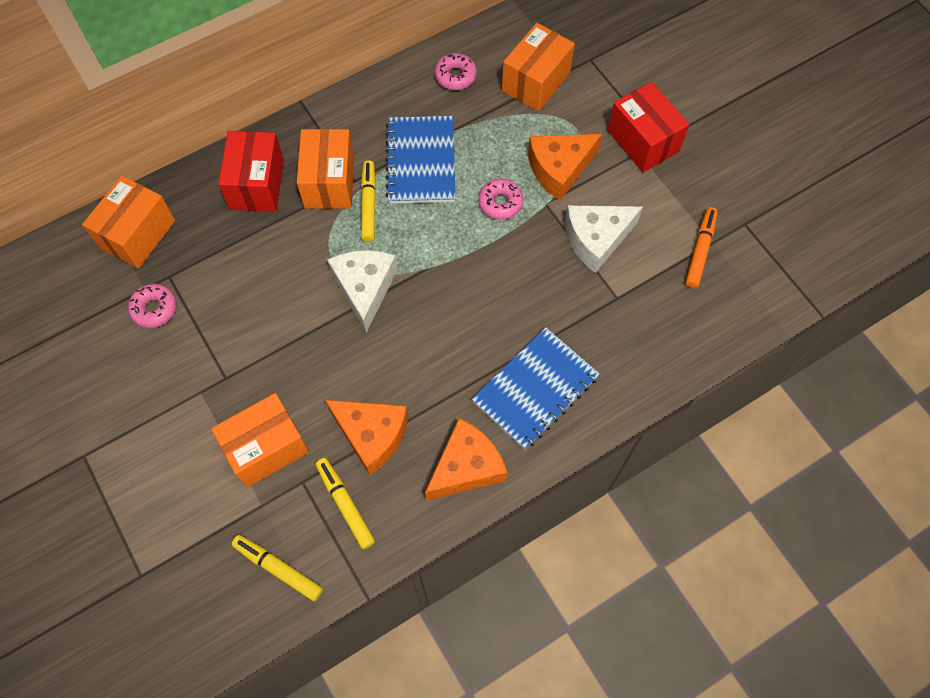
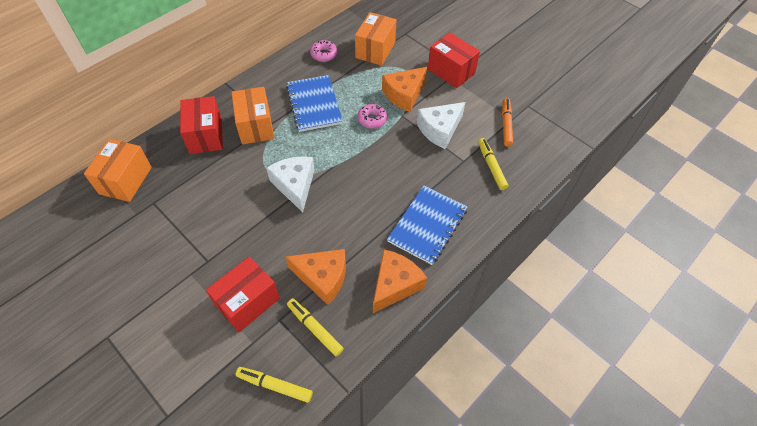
camera: 15 degrees left, 10 degrees down
pink donut [128,284,177,328] -> none
orange box [211,393,309,487] -> red box [206,257,280,332]
yellow marker [361,160,376,242] -> yellow marker moved to [478,138,508,190]

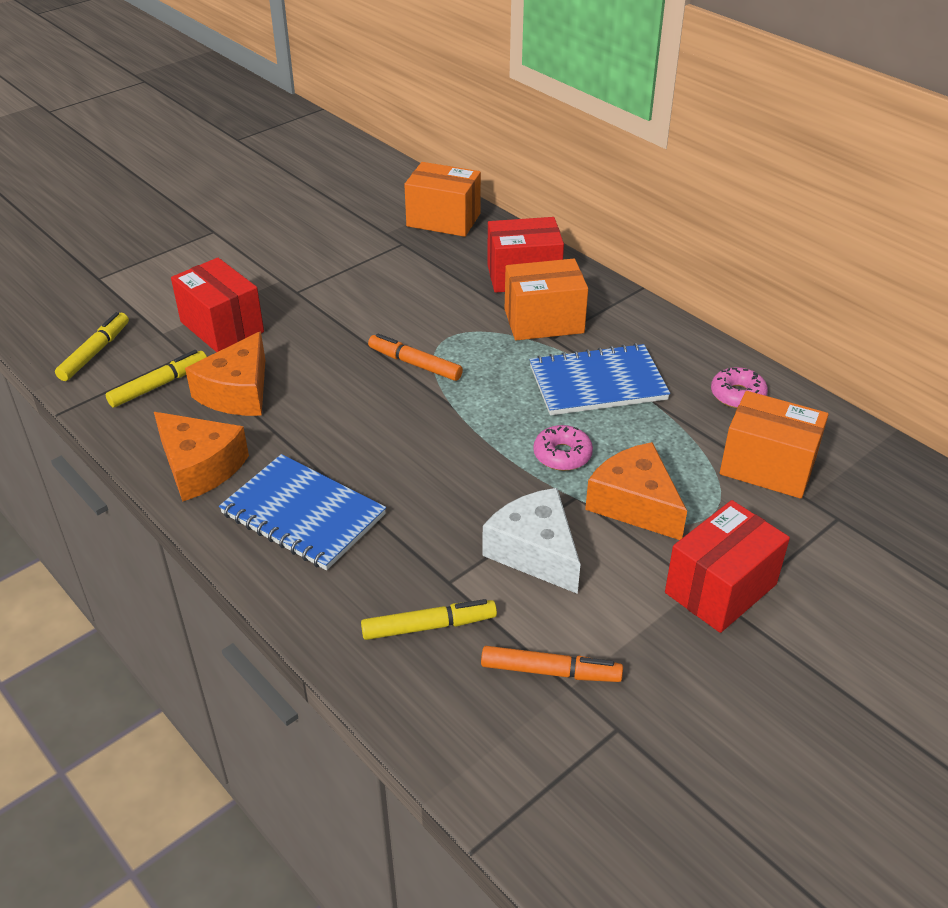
camera: 95 degrees right, 15 degrees down
white cheese [266,156,315,213] -> orange marker [368,333,463,381]

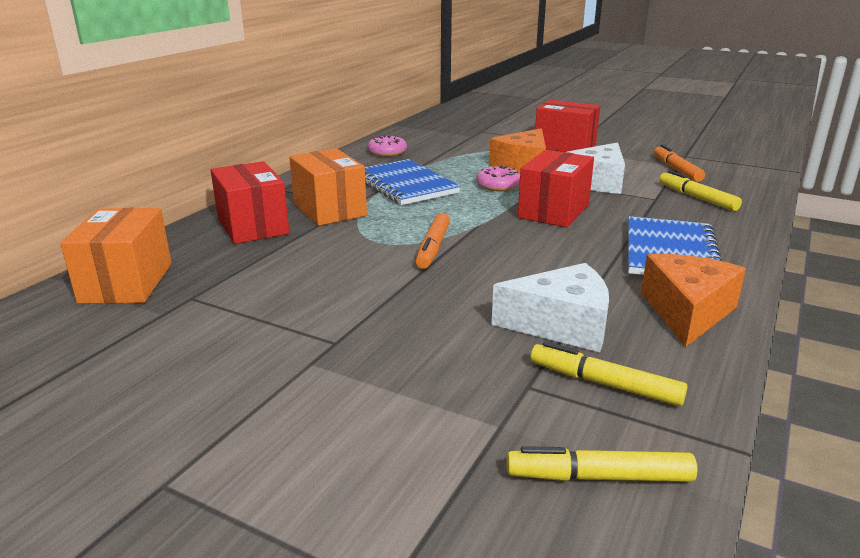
camera: 110 degrees left, 15 degrees down
red box [171,258,264,352] -> red box moved to [518,150,594,227]
orange cheese [185,331,265,416] -> white cheese [491,263,609,352]
orange box [720,391,829,499] -> none

